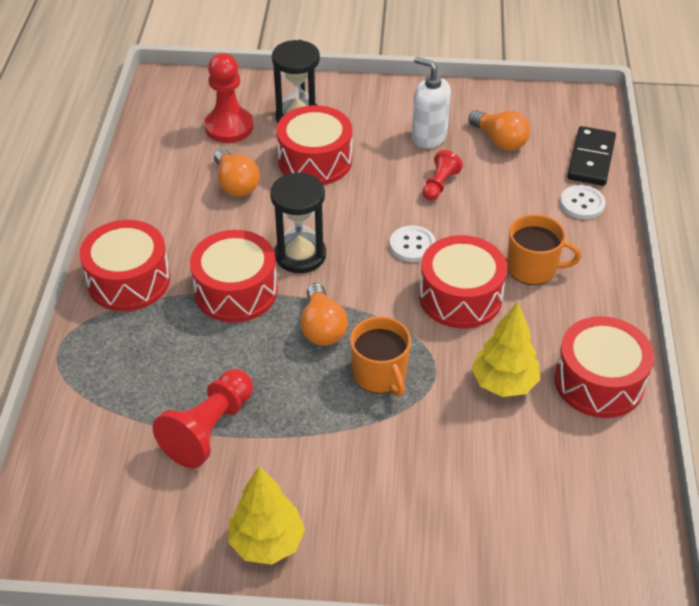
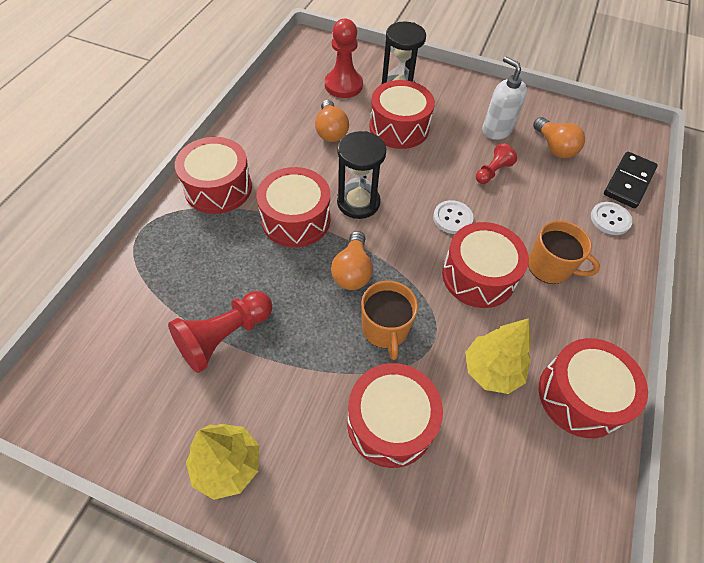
camera: 15 degrees right, 10 degrees up
none -> red drum [347,363,443,468]

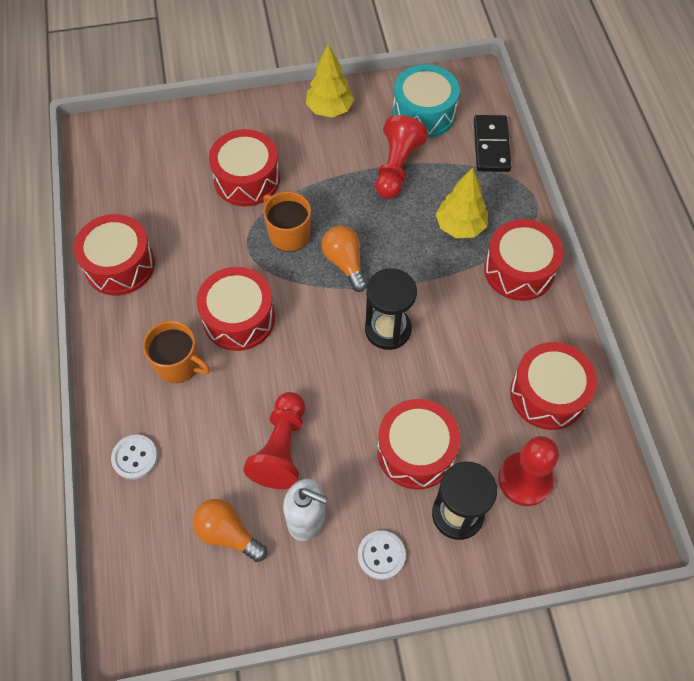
camera: 150 degrees right, 5 degrees up
red drum [256,167,330,247] -> red drum moved to [510,342,597,430]
orange light bulb [315,100,349,142] -> none
white button [433,200,474,234] -> white button moved to [358,530,406,580]
yellow tree [465,318,531,394] -> yellow tree moved to [436,167,488,238]
red pawn [476,143,517,184] -> red pawn [243,392,305,489], size x1.73
orange mug [528,221,600,284] -> orange mug turned 150 degrees counterclockwise [143,321,210,383]
black domino [604,152,658,208] -> black domino moved to [474,115,511,172]
none -> turquoise drum [392,64,460,138]

